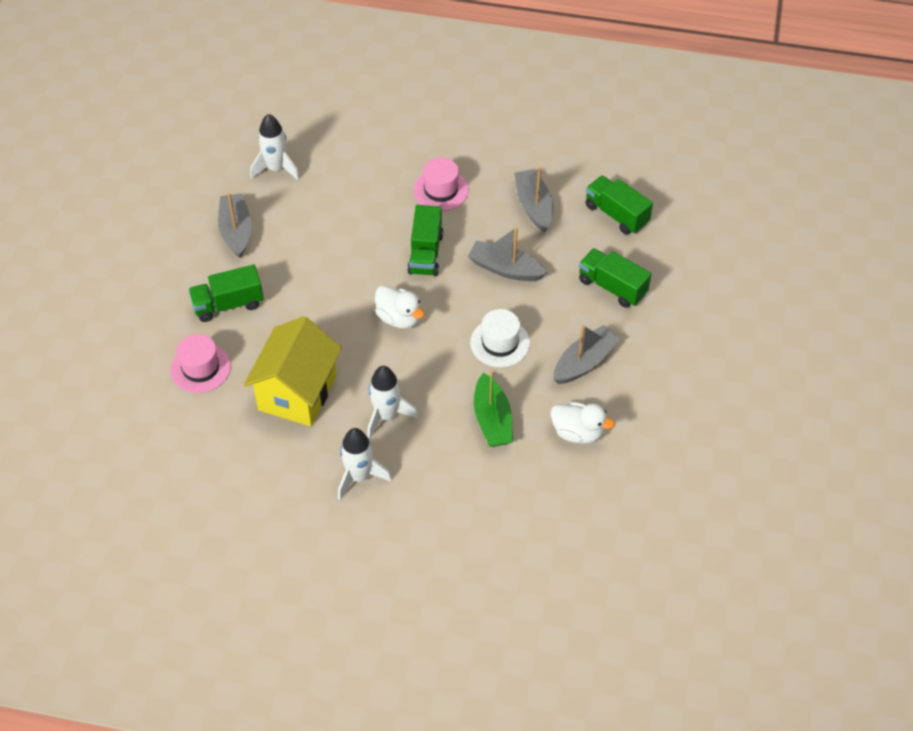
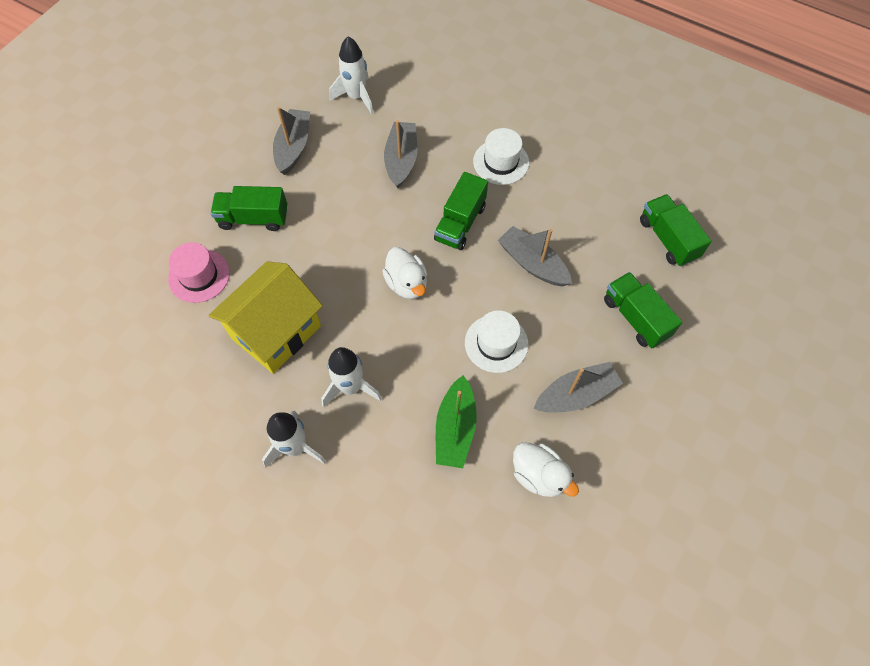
camera: 20 degrees right, 10 degrees up
pink hat [413,157,469,211] -> white hat [473,128,529,185]
grey boat [514,167,553,232] -> grey boat moved to [384,120,417,188]

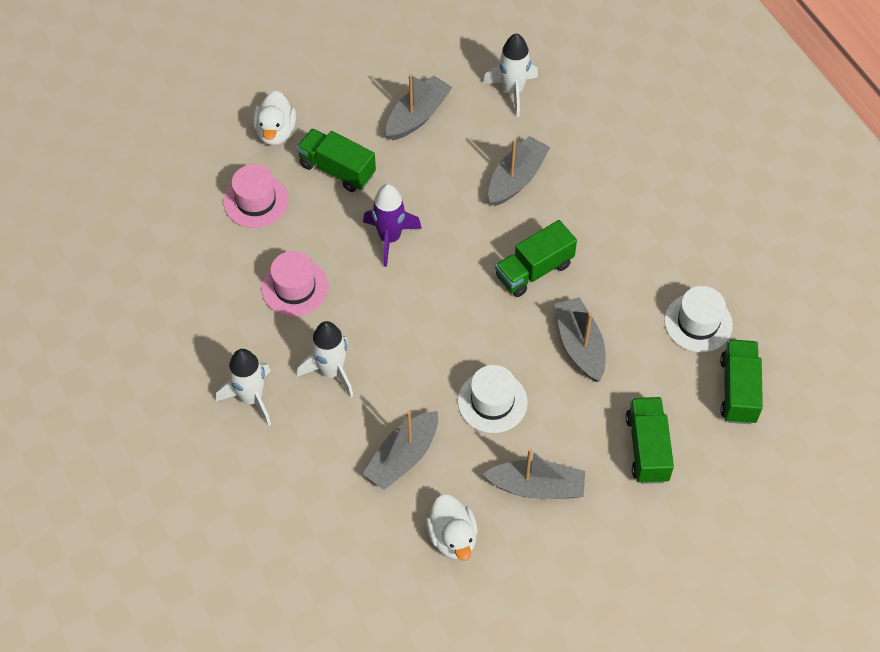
camera: 30 degrees right, 5 degrees down
yellow house [208,261,323,374] -> pink hat [261,251,329,317]
white duck [382,247,427,299] -> white duck moved to [253,91,296,146]
green boat [436,375,477,468] -> grey boat [363,411,438,490]
white hat [473,128,529,185] -> white hat moved to [664,286,733,352]
none -> purple rocket [363,184,422,267]

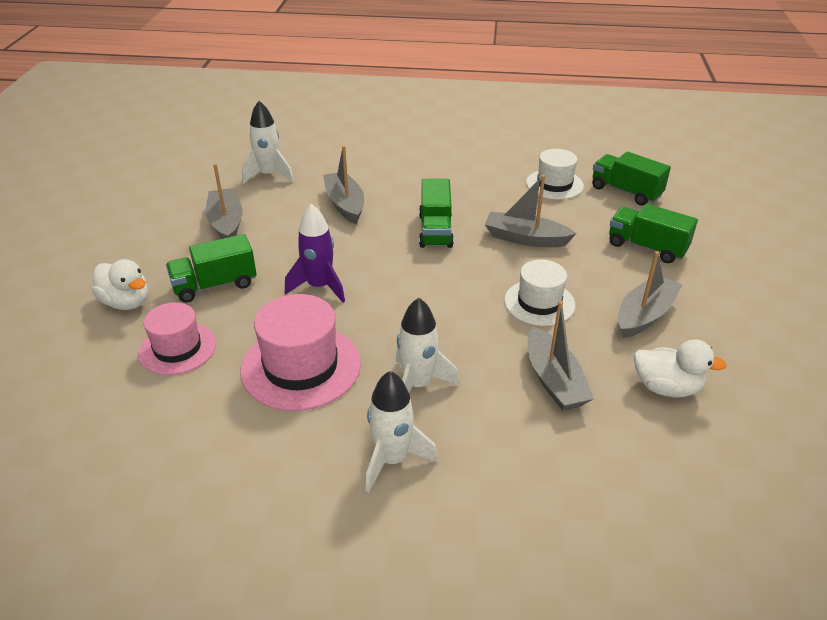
camera: 55 degrees left, 20 degrees down
pink hat [261,251,329,317] -> pink hat [240,294,361,411], size x1.54

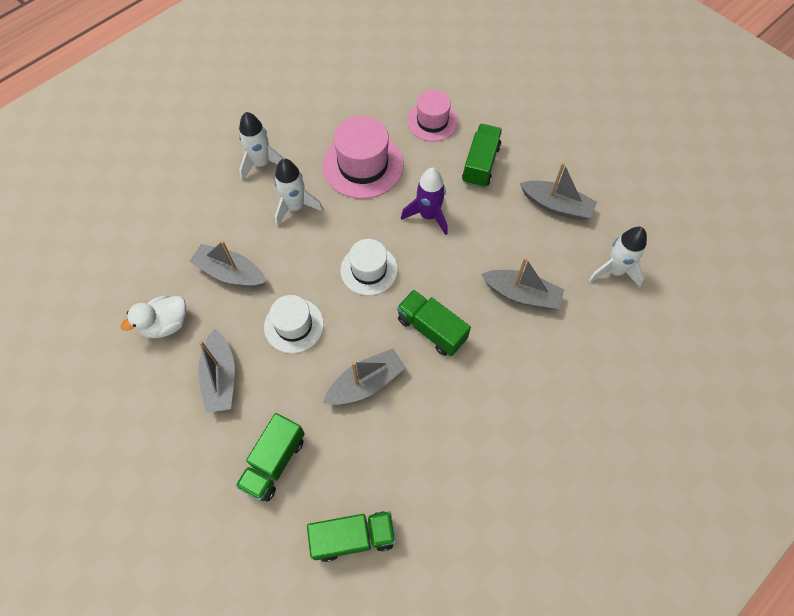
camera: 130 degrees right, 25 degrees up
white duck [92,259,148,310] -> none
white hat [526,149,584,200] -> white hat moved to [341,239,398,296]
green truck [609,204,698,263] -> green truck turned 135 degrees clockwise [235,413,305,502]

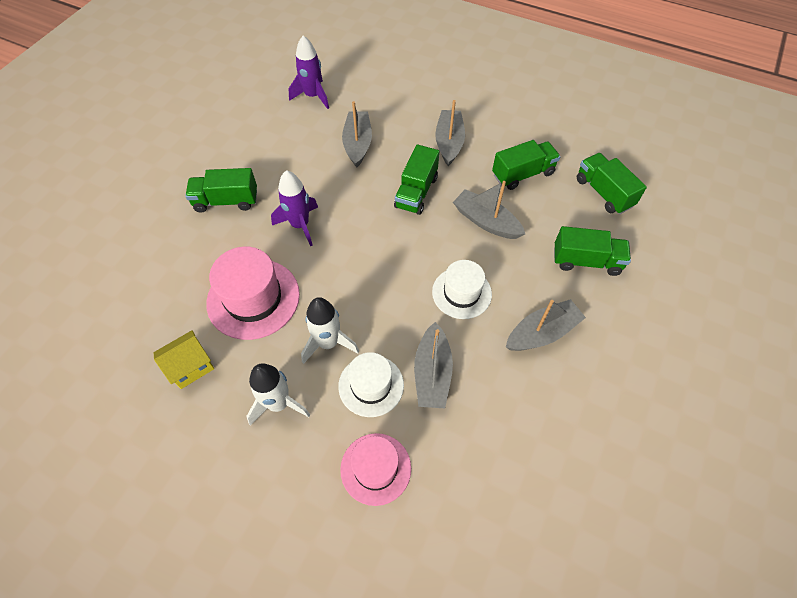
camera: 110 degrees left, 5 degrees down
white duck [121,295,186,338] -> none
white hat [341,239,398,296] -> white hat moved to [338,352,404,417]
pink hat [407,90,458,142] -> pink hat moved to [340,433,411,506]
grey boat [520,162,597,220] -> grey boat moved to [435,100,465,166]
white rocket [589,227,647,287] -> purple rocket [289,36,329,109]
none -> yellow house [154,330,214,389]
none -> green truck [492,140,560,190]

